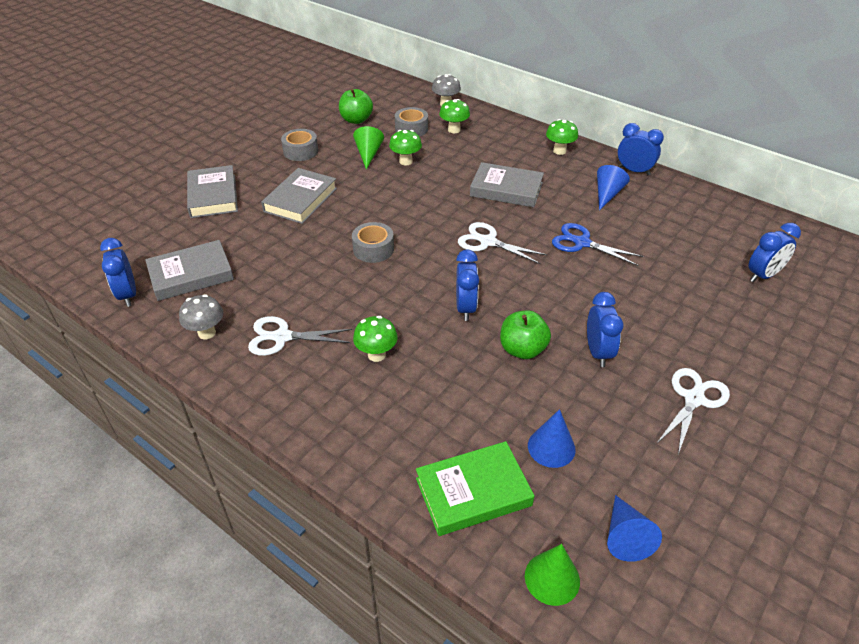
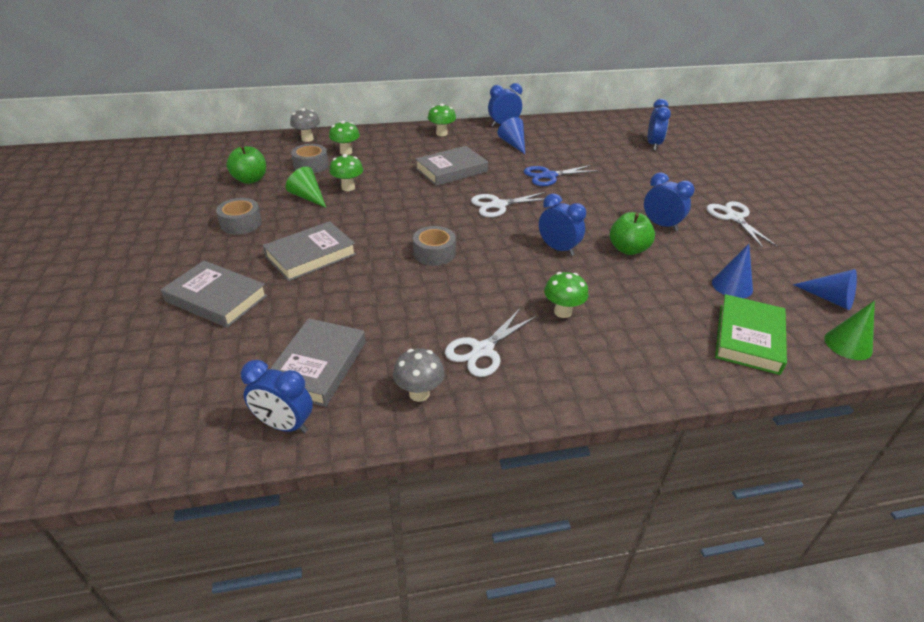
camera: 50 degrees left, 5 degrees down
grey book [261,168,337,224] -> grey book turned 75 degrees clockwise [263,221,356,281]

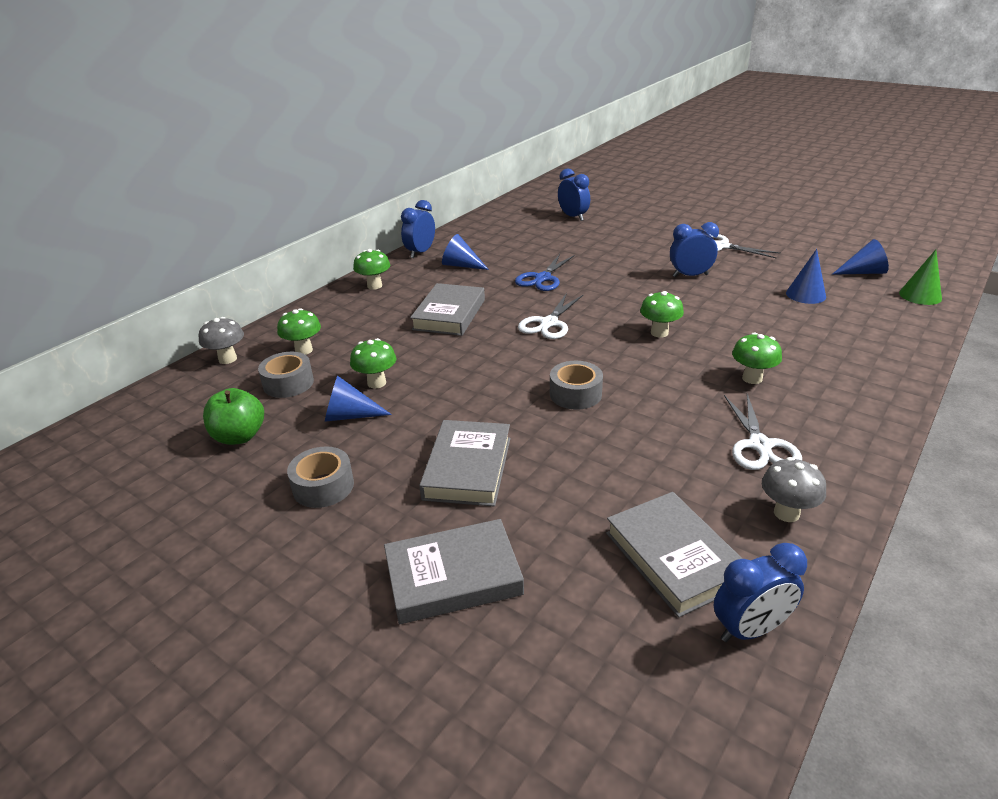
camera: 40 degrees left, 5 degrees down
green cone [286,167,326,208] -> blue cone [325,376,392,422]
blue clock [539,193,586,256] -> green mushroom [640,291,684,337]
green apple [610,212,655,255] -> none
green book [715,294,787,375] -> none

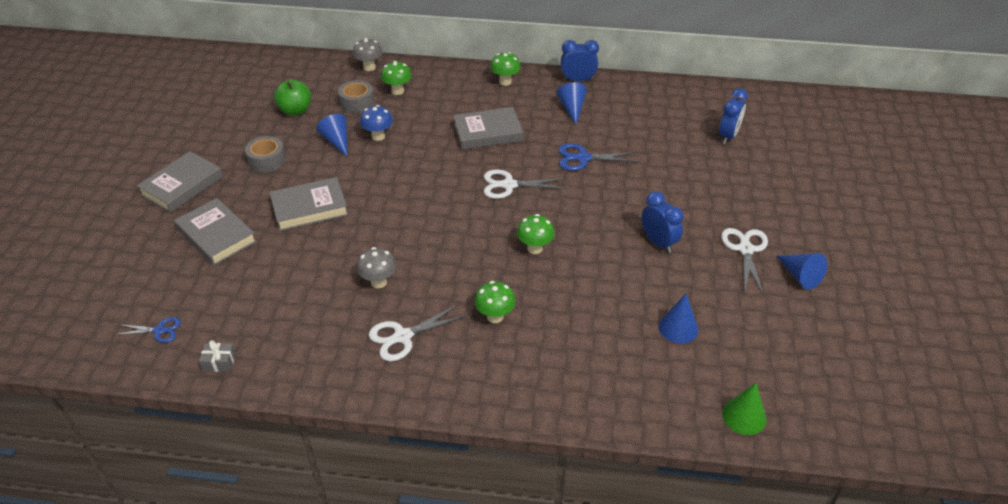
camera: 60 degrees right, 10 degrees up
green mushroom [350,338,396,389] -> blue mushroom [360,105,393,141]
grey tape [550,361,603,410] -> none
grey book [606,492,743,618] -> grey book moved to [137,151,223,213]
blue clock [714,543,807,642] -> grey gift [199,340,236,372]
grey mushroom [762,457,826,522] -> grey mushroom moved to [357,247,397,288]
blue cone [832,239,889,275] -> blue cone moved to [777,253,827,290]
none -> blue scissors [115,317,181,343]

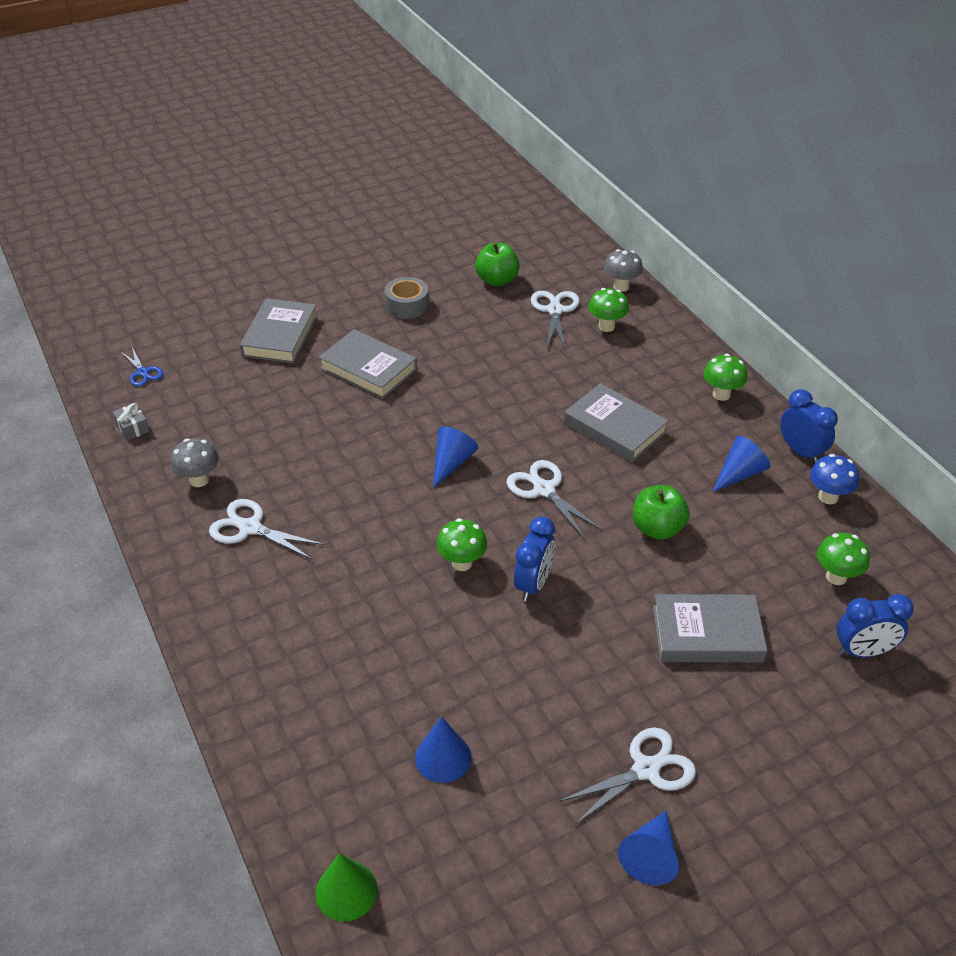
camera: 55 degrees right, 0 degrees up
grey book [137,151,223,213] -> grey book moved to [653,594,767,662]
blue cone [316,114,348,157] -> blue cone moved to [433,426,479,488]
grey tape [338,80,374,113] -> white scissors [531,291,580,350]
grey mushroom [357,247,397,288] -> grey mushroom moved to [171,438,219,487]
blue mushroom [360,105,393,141] -> blue mushroom moved to [810,454,859,504]
green mushroom [474,281,516,323] -> green mushroom moved to [817,533,870,585]
blue scissors [558,143,639,171] -> green apple [633,485,690,540]
blue clock [642,191,684,253] -> blue clock moved to [514,516,555,602]

